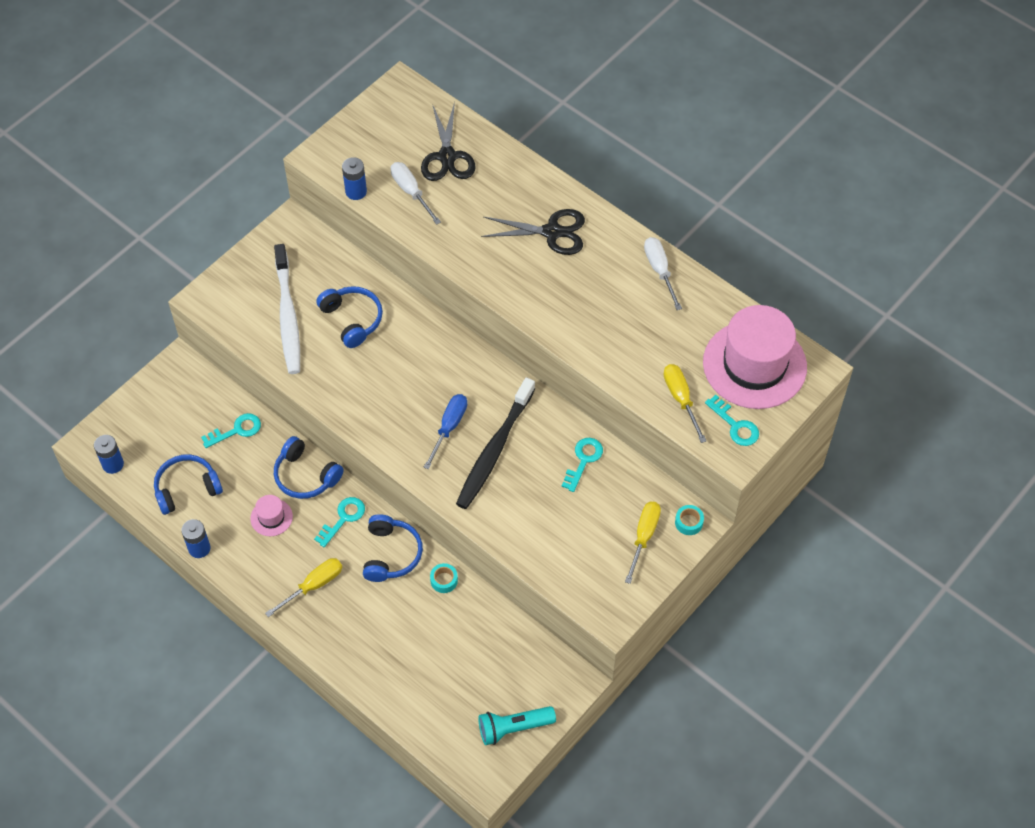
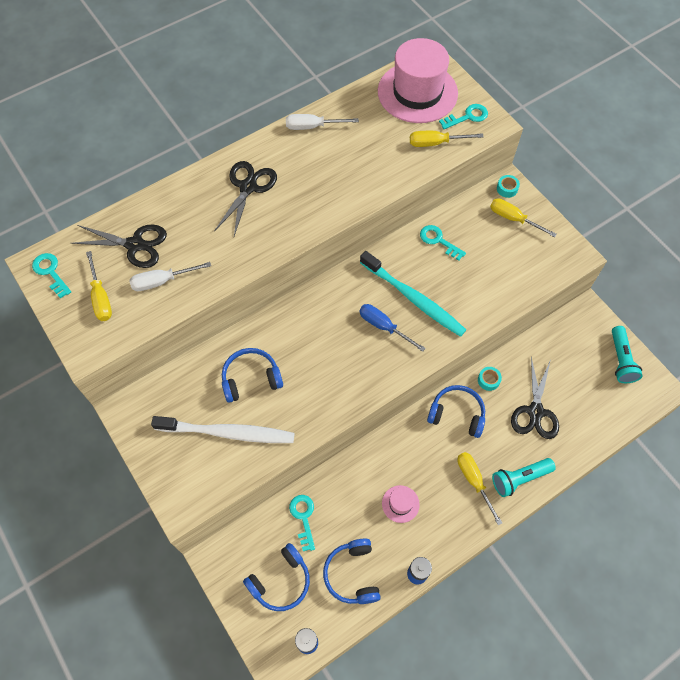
camera: 75 degrees left, 5 degrees up
blue headphones [274,436,344,499] -> blue headphones moved to [243,543,310,611]
turquoise key [314,497,365,547] -> turquoise key moved to [32,253,71,298]
blue battery [342,157,367,200] -> none
black toothbrush [456,378,535,509] -> turquoise toothbrush [360,251,466,337]
none -> yellow screwdriver [86,251,112,321]
none -> turquoise flashlight [492,458,556,497]
none -> black scissors [511,357,559,439]

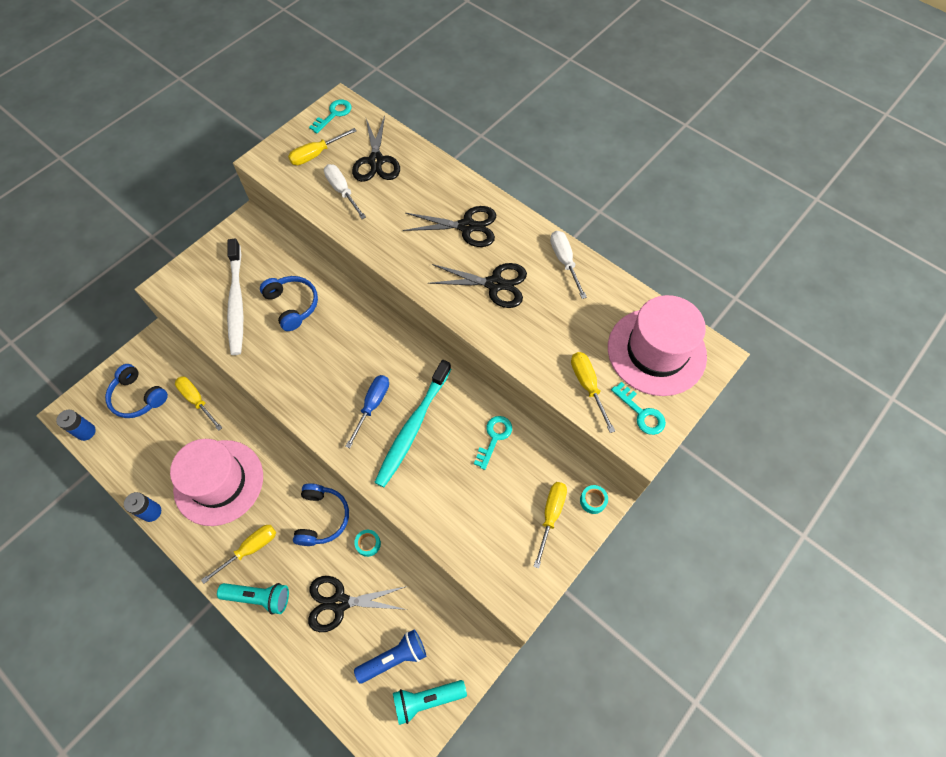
camera: 75 degrees right, 0 degrees up
turquoise key [289,495,315,551] -> yellow screwdriver [175,376,222,431]
blue headphones [323,539,381,604] -> none
pink hat [382,485,420,523] -> pink hat [170,439,263,526], size x2.37
turquoise flashlight [492,458,556,497] -> turquoise flashlight turned 135 degrees clockwise [217,583,289,614]
none -> blue flashlight [354,629,426,684]
none -> black scissors [428,263,527,308]

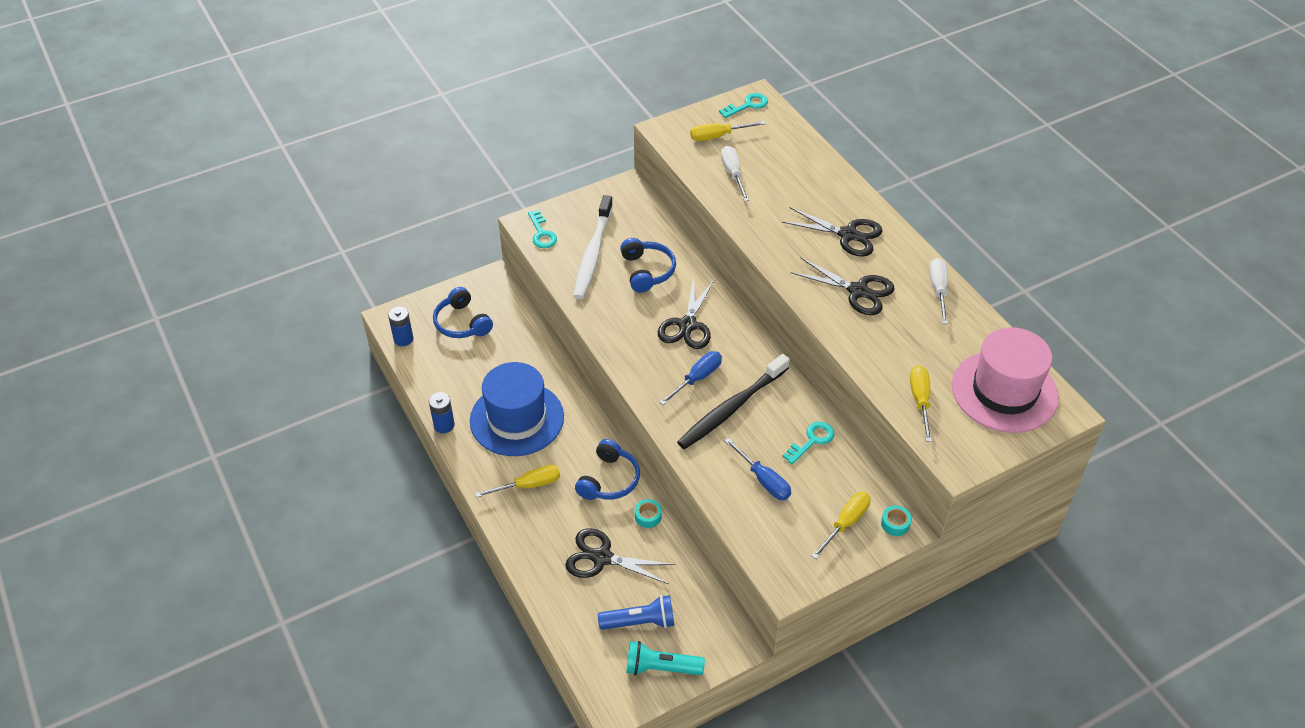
camera: 20 degrees right, 15 degrees down
pink hat [170,439,263,526] -> blue hat [470,362,564,456]
yellow screwdriver [175,376,222,431] -> none
turquoise flashlight [217,583,289,614] -> none
black scissors [352,115,400,182] -> black scissors moved to [658,277,715,349]
turquoise toothbrush [374,360,451,487] -> black toothbrush [677,354,790,449]
turquoise key [611,382,666,435] -> turquoise key moved to [528,210,557,248]
none -> blue screwdriver [724,438,791,500]

